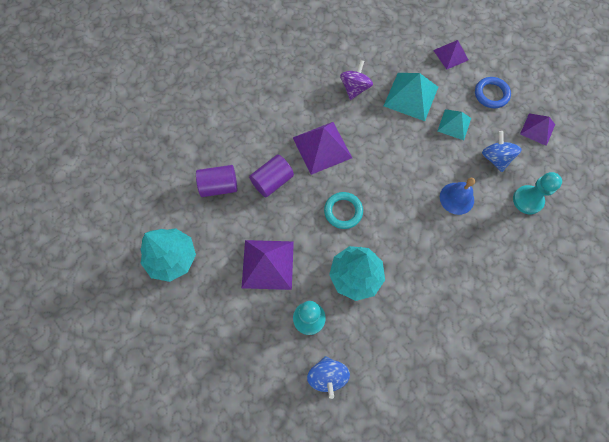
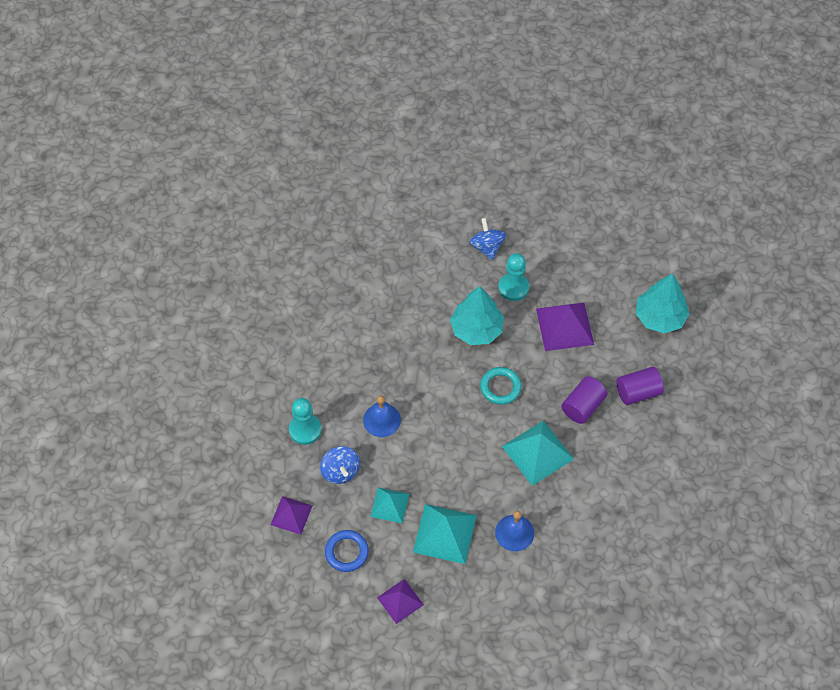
camera: 170 degrees right, 10 degrees down
purple pyramid [293,122,352,175] -> turquoise pyramid [502,420,574,486]
purple spinning top [340,60,373,100] -> blue bell [495,511,534,551]

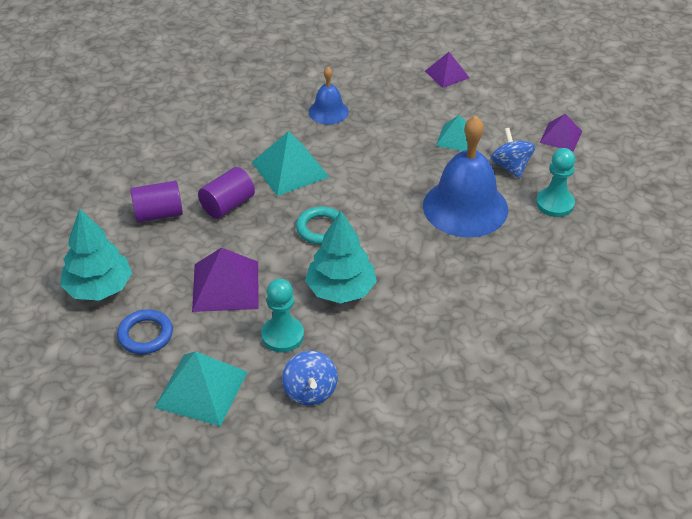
camera: 175 degrees left, 15 degrees down
blue ring [325,530,369,572] -> blue ring moved to [117,309,173,354]
blue bell [363,396,401,437] -> blue bell [423,115,508,238], size x1.93
turquoise pyramid [413,504,477,564] -> turquoise pyramid moved to [154,351,247,426]

